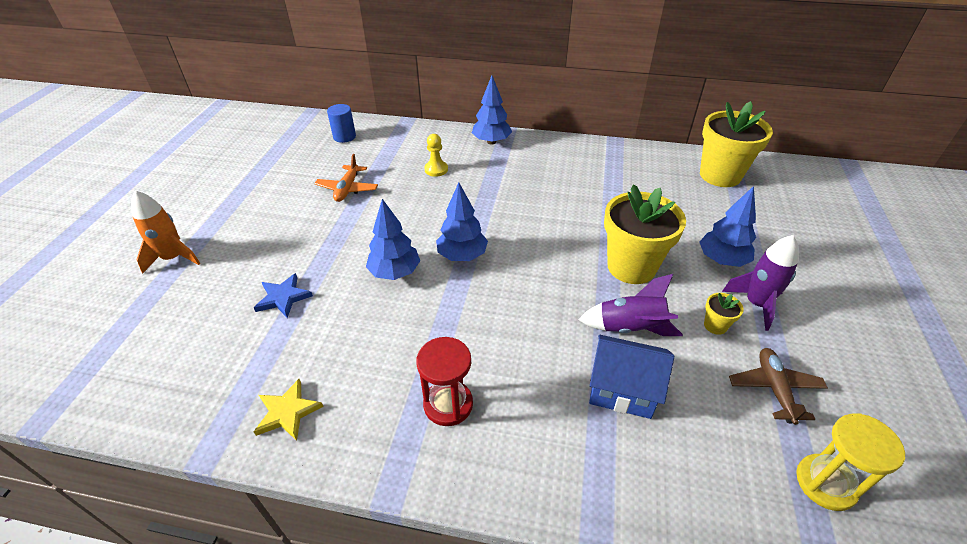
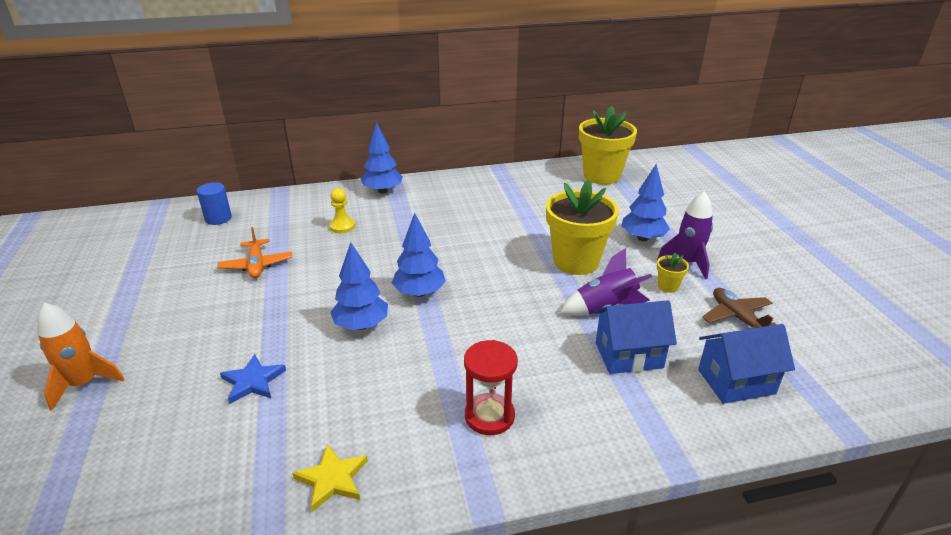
camera: 25 degrees left, 10 degrees down
yellow hourglass [796,413,905,511] -> none
none -> blue house [698,324,795,404]

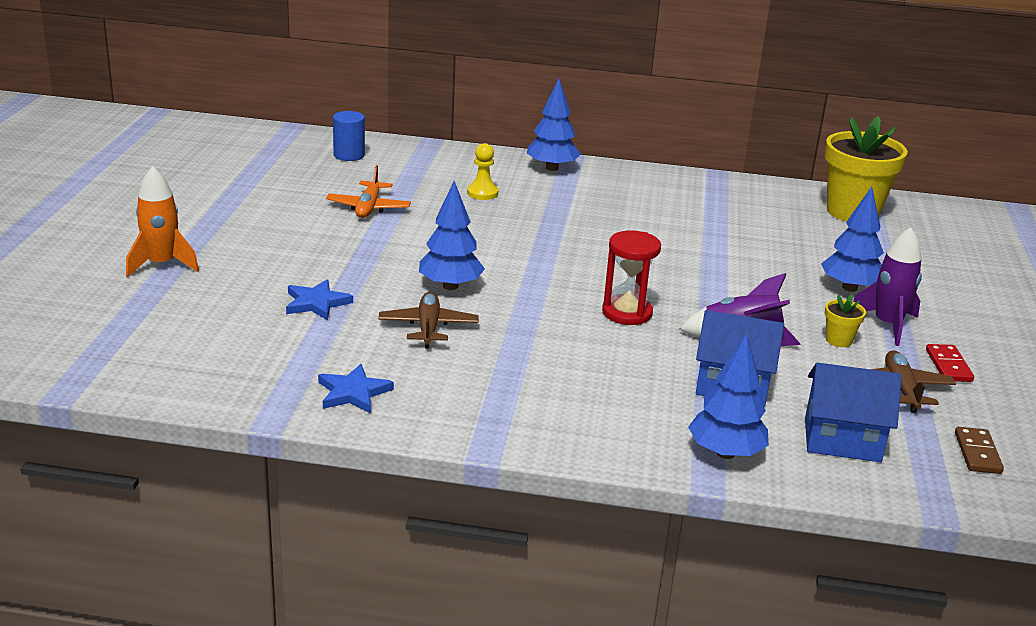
camera: 20 degrees right, 5 degrees down
yellow star [292,444,368,512] -> blue star [318,364,394,413]
blue tree [392,213,446,297] -> blue tree moved to [688,333,769,459]
red hourglass [464,340,518,435] -> red hourglass moved to [602,231,661,325]
yellow flower pot [546,180,619,275] -> none
none -> brown plane [378,292,479,349]
none -> red domino [926,344,974,382]
none -> brown domino [955,427,1004,474]

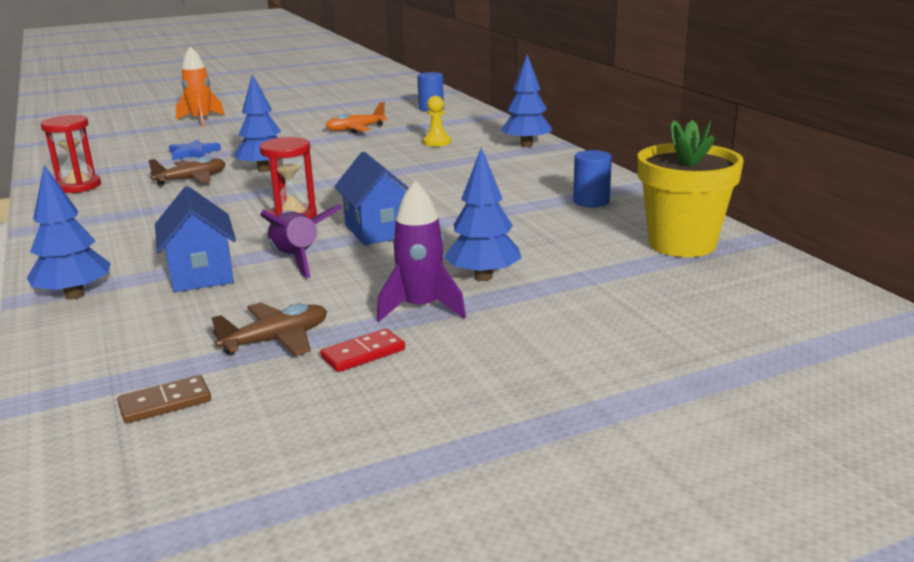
camera: 60 degrees right, 5 degrees down
blue star [318,364,394,413] -> red hourglass [41,115,101,193]
blue house [805,362,902,462] -> blue house moved to [334,152,409,245]
yellow flower pot [825,295,866,347] -> none
none -> blue cylinder [573,150,612,207]

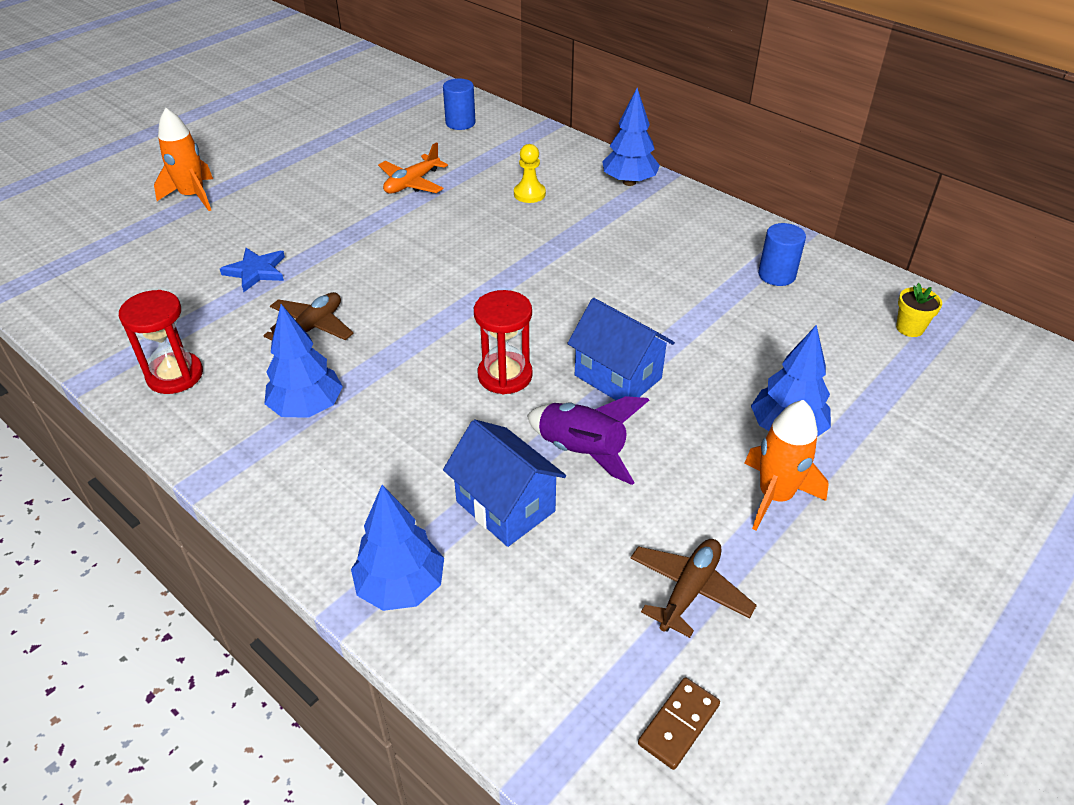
camera: 25 degrees left, 20 degrees up
blue tree [234,74,281,172] -> blue tree moved to [264,304,343,418]
red domino [320,328,405,372] -> none
purple rocket [377,181,466,322] -> orange rocket [745,400,829,530]
yellow flower pot [638,120,744,257] -> yellow flower pot [896,283,942,337], size x0.42

